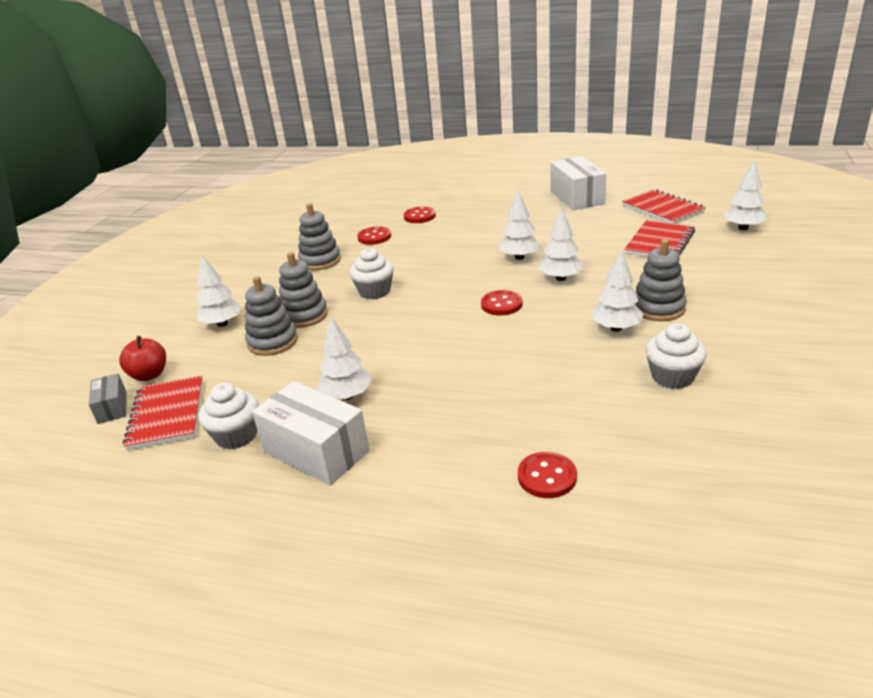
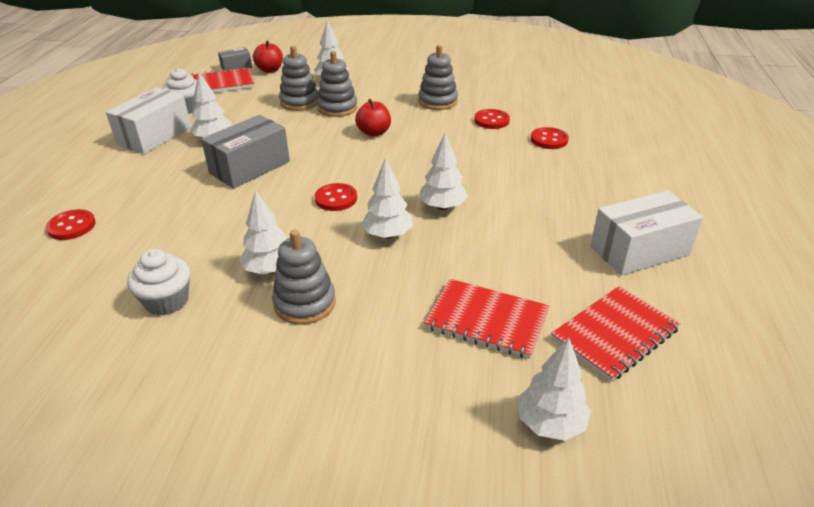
camera: 80 degrees right, 5 degrees up
white cupcake [349,248,394,299] -> red apple [355,99,391,137]
none -> grey box [201,115,290,188]

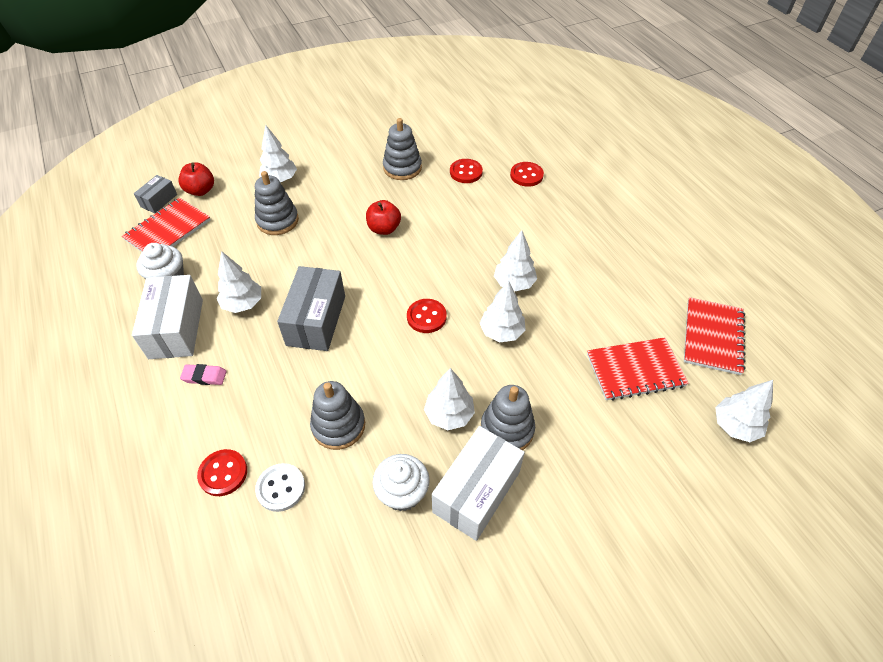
camera: 35 degrees left, 15 degrees up
grey stacking toy [317,51,358,117] -> grey stacking toy moved to [310,381,365,450]
white box [590,190,703,276] -> white box moved to [432,426,525,541]
none -> pink eraser [180,364,227,385]
none -> white button [255,463,305,512]

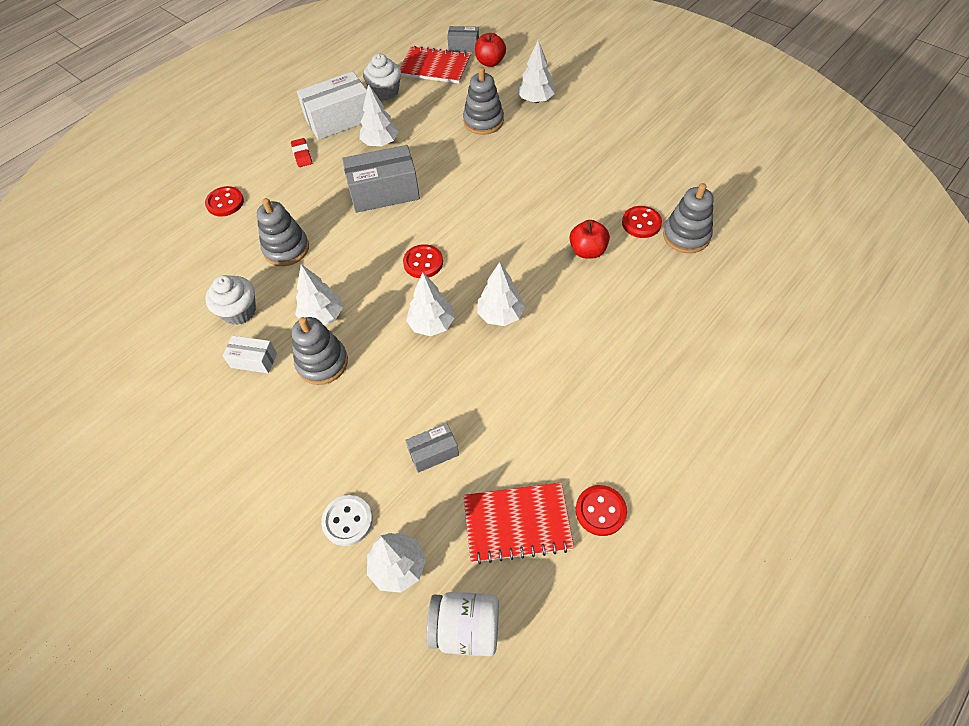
camera: 70 degrees right, 5 degrees up
pink eraser [180,364,227,385] -> red eraser [291,138,312,167]
white button [255,463,305,512] -> white button moved to [321,495,373,546]
red apple [366,200,401,235] -> red apple moved to [569,220,610,259]
grey stacking toy [383,118,422,180] -> grey stacking toy moved to [663,183,714,253]
white box [432,426,525,541] -> white box [223,335,277,373], size x0.53
red button [510,162,544,187] -> red button moved to [576,485,627,536]
red notebook [587,337,689,401] -> grey box [405,423,459,473]
none -> white jar [426,592,499,656]

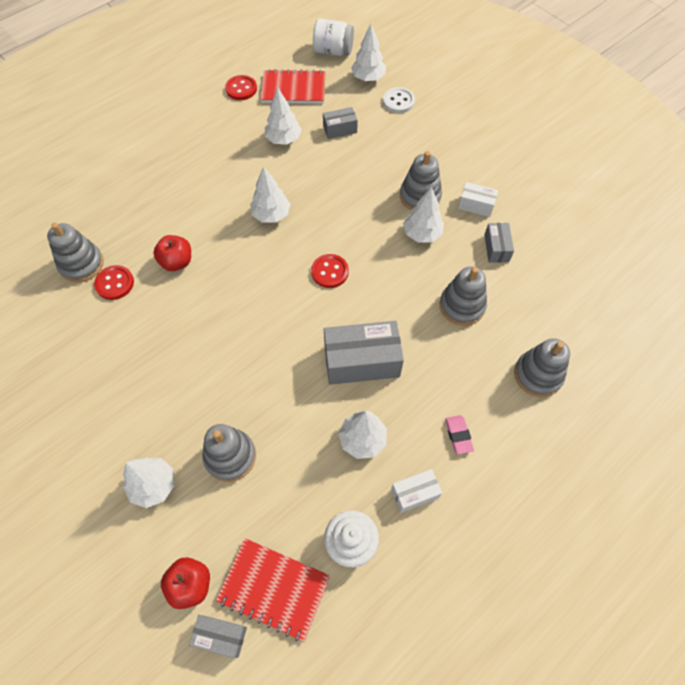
camera: 175 degrees left, 5 degrees up
red button [205,186,244,217] -> grey stacking toy [514,338,570,397]
white cupcake [205,275,256,325] -> grey box [484,223,514,263]
red eraser [291,138,312,167] -> pink eraser [445,415,474,454]
white box [297,71,367,140] -> white box [391,469,442,513], size x0.53
white tree [406,273,454,336] -> white tree moved to [265,87,302,145]

